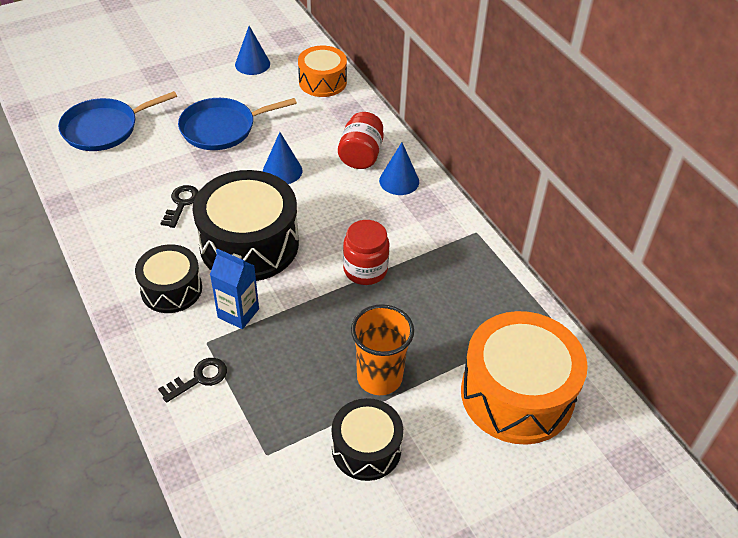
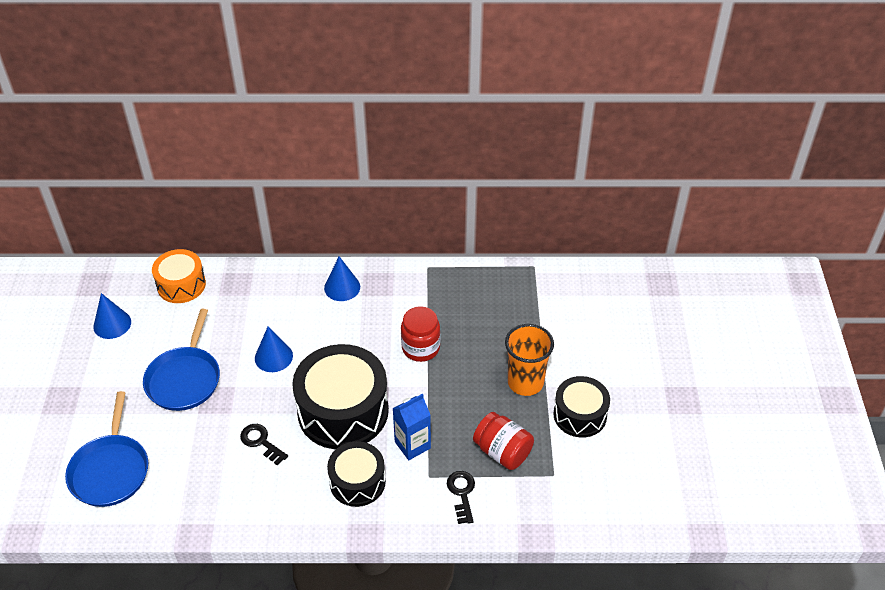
camera: 60 degrees left, 0 degrees up
red jar [338,112,383,169] -> red jar moved to [473,412,534,470]
orange drum [461,311,588,445] -> none

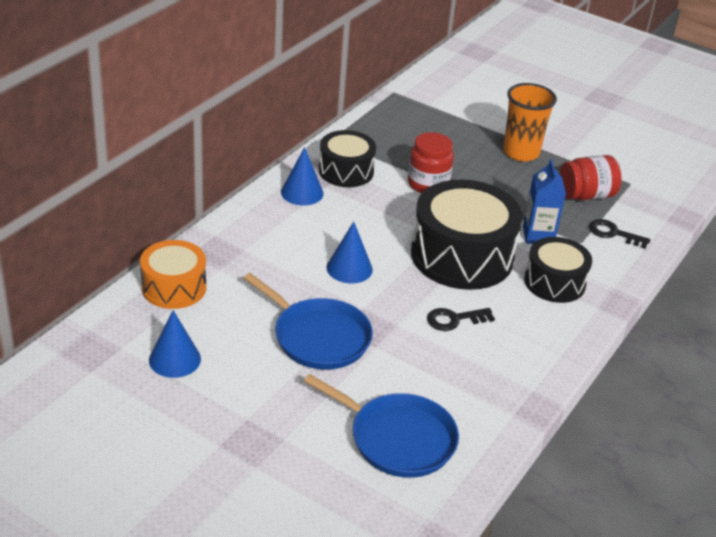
camera: 60 degrees left, 10 degrees down
black drum [553,376,610,438] -> black drum moved to [319,130,376,187]

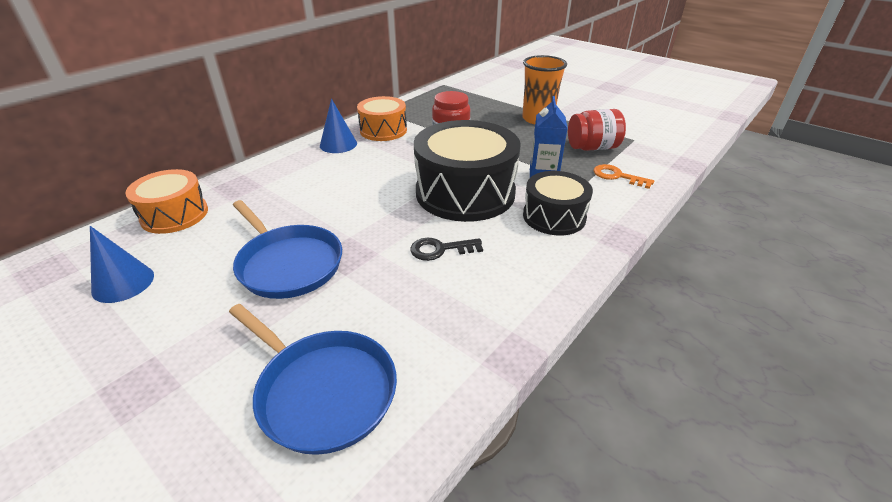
camera: 10 degrees right, 0 degrees up
black drum [319,130,376,187] -> orange drum [357,96,407,141]
blue cone [327,221,373,283] -> none
black key [589,219,651,249] -> orange key [594,164,654,189]

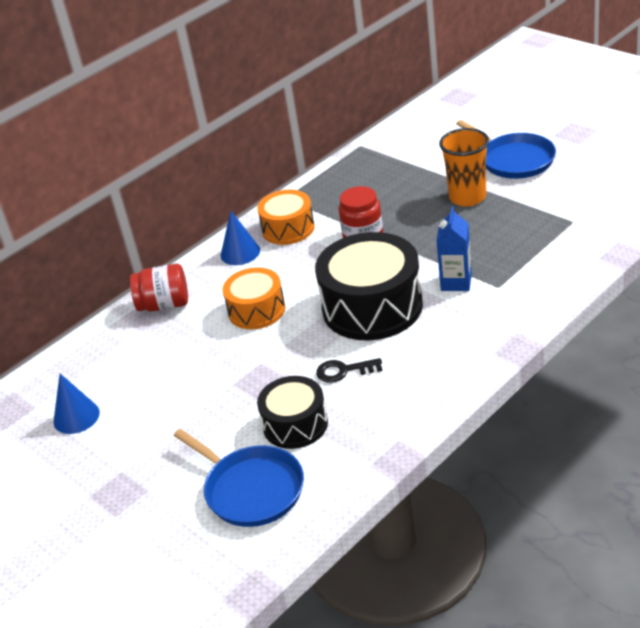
camera: 10 degrees right, 0 degrees up
orange drum [125,169,208,234] -> orange drum moved to [222,267,286,329]
blue pan [233,200,342,299] -> blue pan moved to [456,120,556,179]
black drum [523,171,593,235] -> black drum moved to [257,376,328,449]
red jar [568,109,626,151] -> red jar moved to [130,264,188,312]
orange key [594,164,654,189] -> none

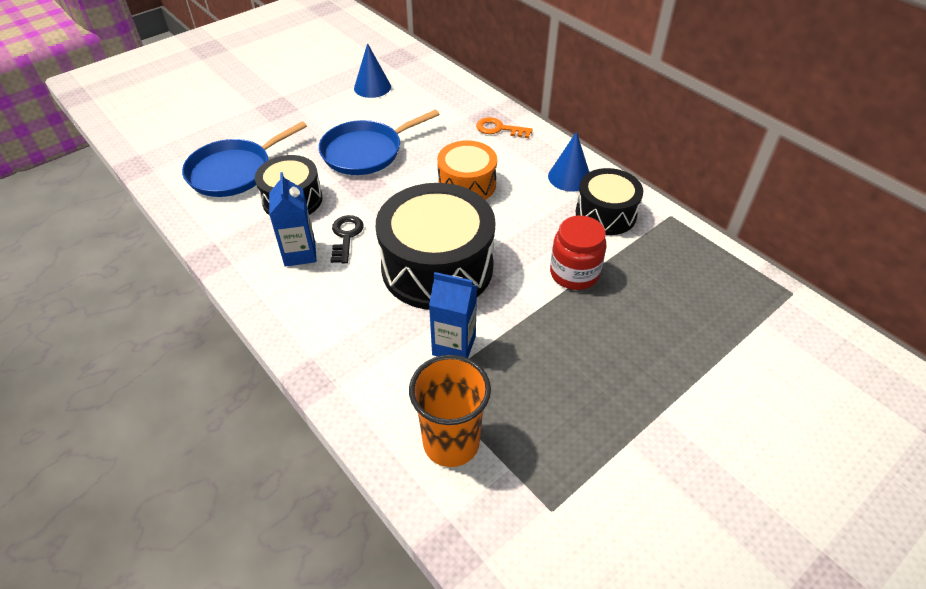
camera: 90 degrees right, 10 degrees up
red jar [130,264,188,312] -> orange key [476,117,533,138]
orange drum [257,190,315,245] -> black drum [576,168,643,235]
orange cup [439,128,489,206] -> orange cup moved to [409,355,491,467]
blue pan [456,120,556,179] -> blue pan moved to [319,110,440,175]
none -> blue carton [269,172,317,267]

